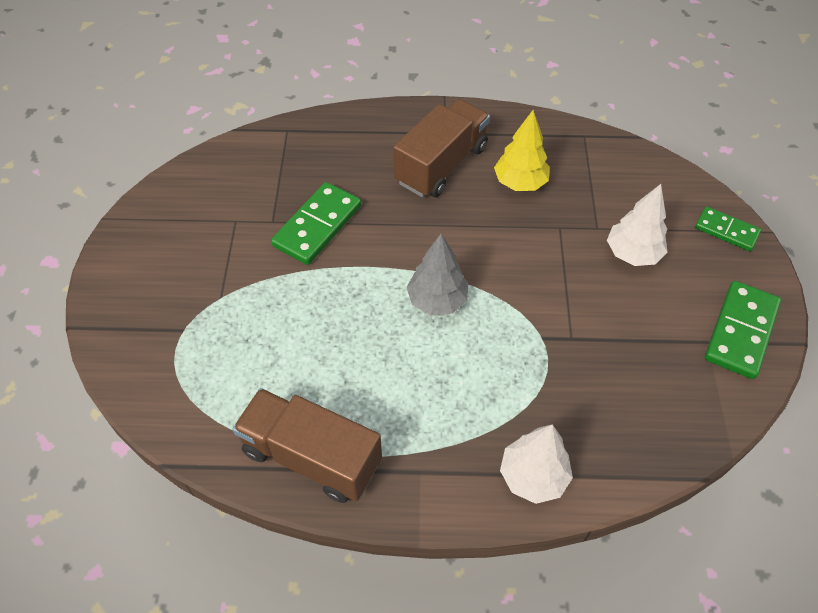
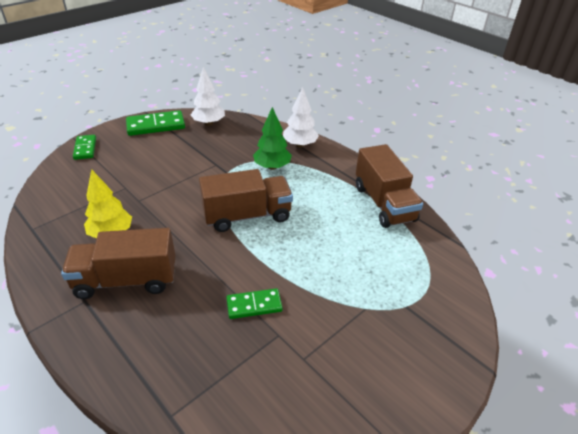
camera: 135 degrees left, 15 degrees down
green domino [271,182,361,265] -> green domino [226,288,283,319], size x0.63
grey tree [406,234,468,315] -> brown truck [199,169,293,232]
white tree [607,184,668,266] -> white tree moved to [191,67,225,126]
none -> green tree [253,107,292,170]

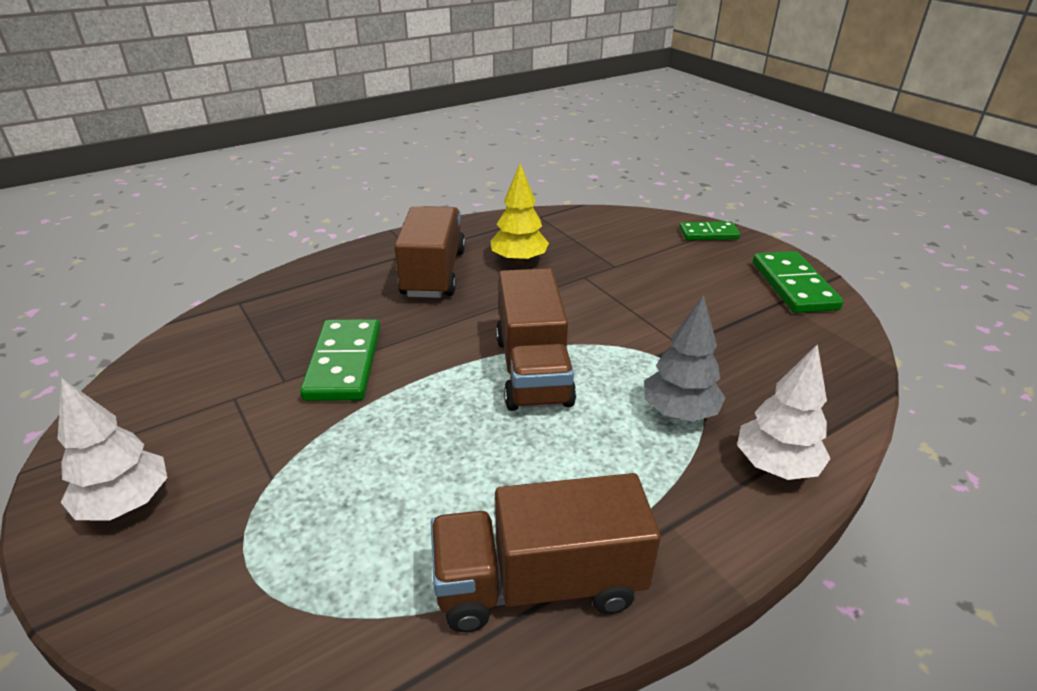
camera: 100 degrees right, 5 degrees down
white tree [191,67,225,126] -> white tree moved to [58,378,167,521]
green domino [226,288,283,319] -> green domino [300,319,380,401], size x1.59
green tree [253,107,292,170] -> grey tree [644,295,726,422]

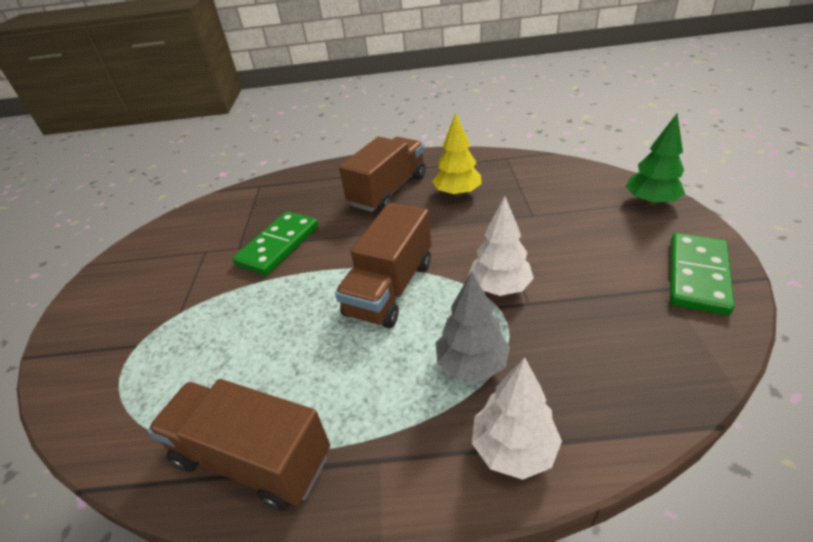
camera: 35 degrees right, 5 degrees up
white tree [58,378,167,521] -> white tree moved to [468,196,534,296]
green domino [679,222,740,240] -> green tree [626,114,685,206]

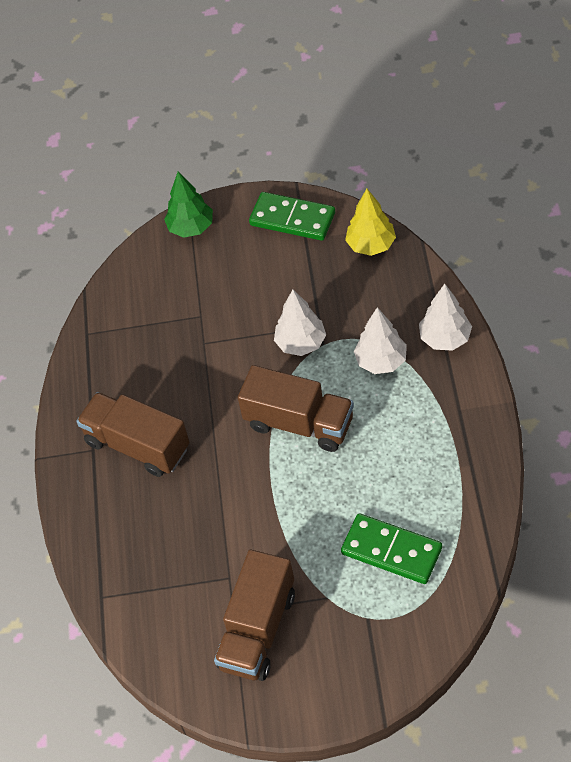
camera: 90 degrees left, 15 degrees up
brown truck [148,379,330,511] -> brown truck moved to [214,550,295,681]
green domino [233,211,318,276] -> green domino moved to [341,513,442,584]
yellow tree [432,112,482,197] -> yellow tree moved to [345,189,396,256]
grey tree [436,271,510,381] -> white tree [354,307,407,374]

